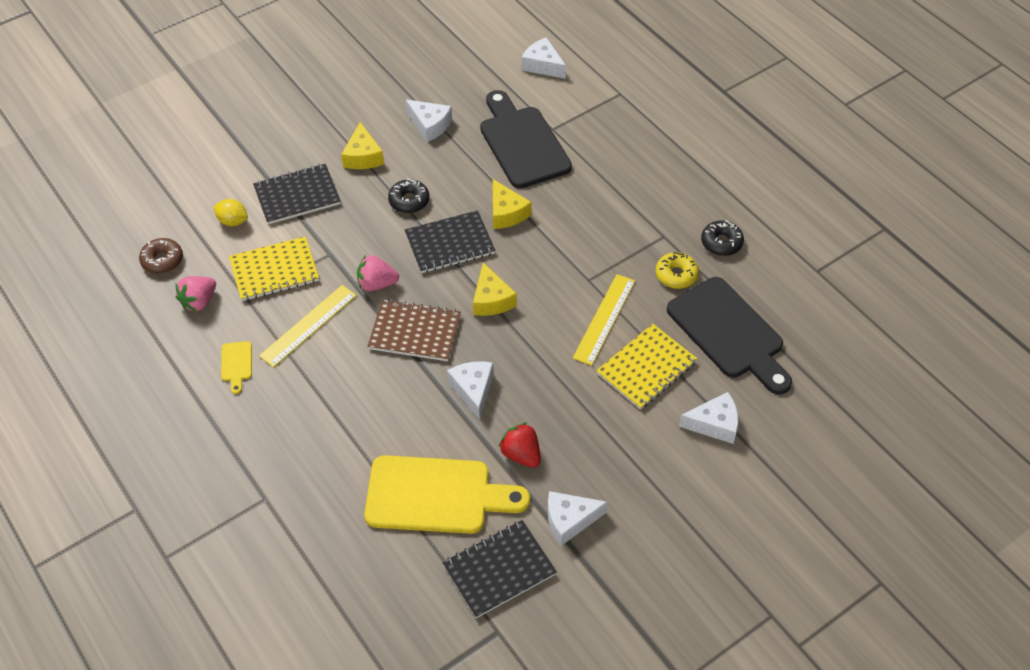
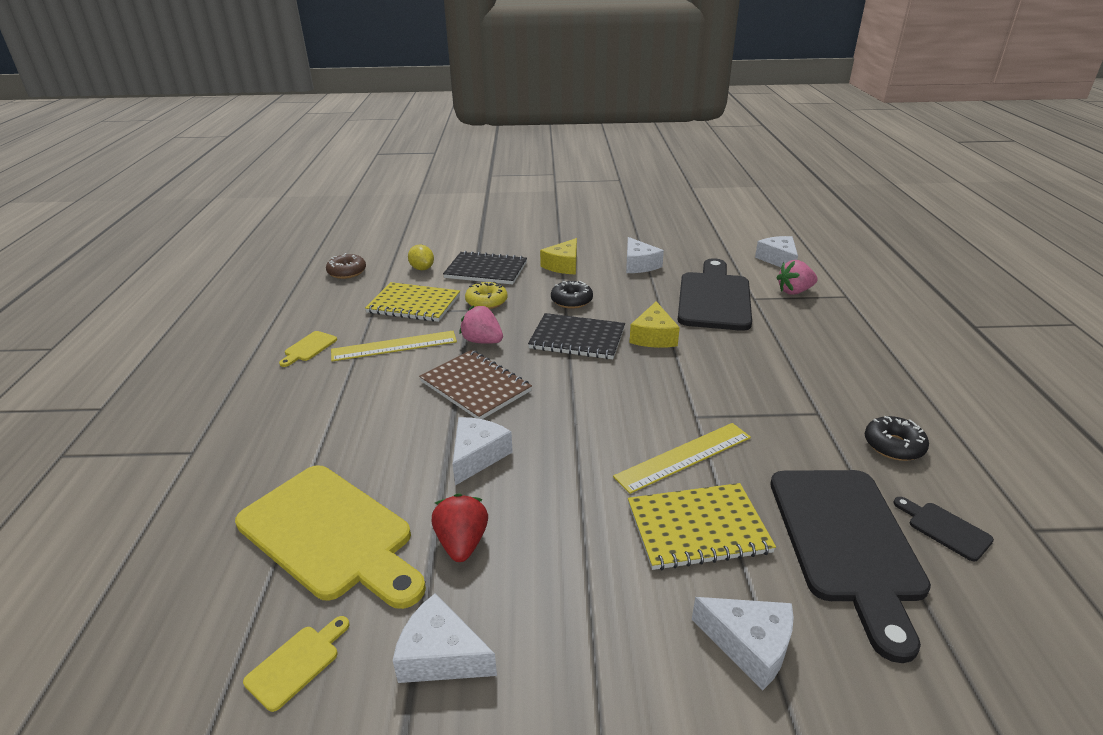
camera: 35 degrees right, 20 degrees down
pink strawberry [176,276,216,312] -> pink strawberry moved to [777,260,818,295]
black notebook [442,520,557,618] -> yellow cutting board [243,616,350,712]
yellow cheese [473,262,517,316] -> none
yellow donut [656,252,699,289] -> yellow donut moved to [465,281,508,309]
none -> black cutting board [894,497,994,561]

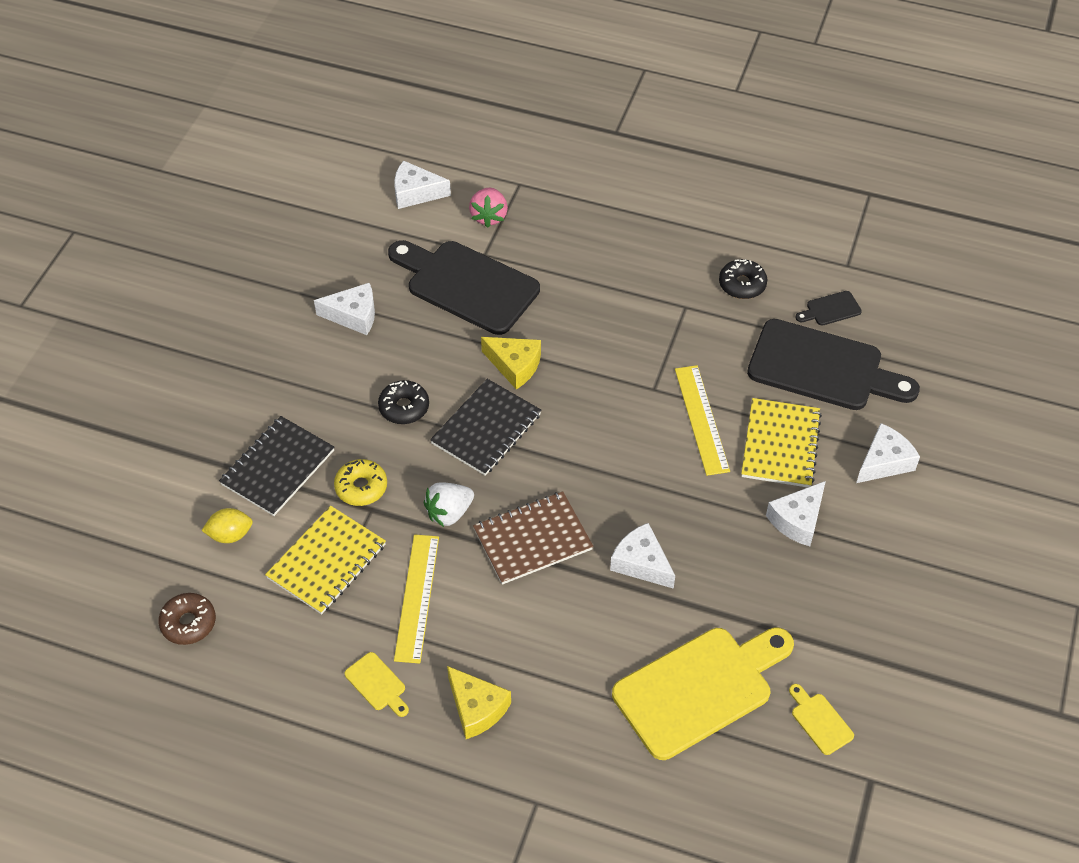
camera: 70 degrees left, 20 degrees up
white cheese [393,593,497,683] -> white cheese moved to [766,481,826,546]
red strawberry [432,493,488,562] -> none
pink strawberry [459,305,503,344] -> white strawberry [424,482,474,527]
yellow cheese [540,238,577,274] -> yellow cheese moved to [447,666,511,739]

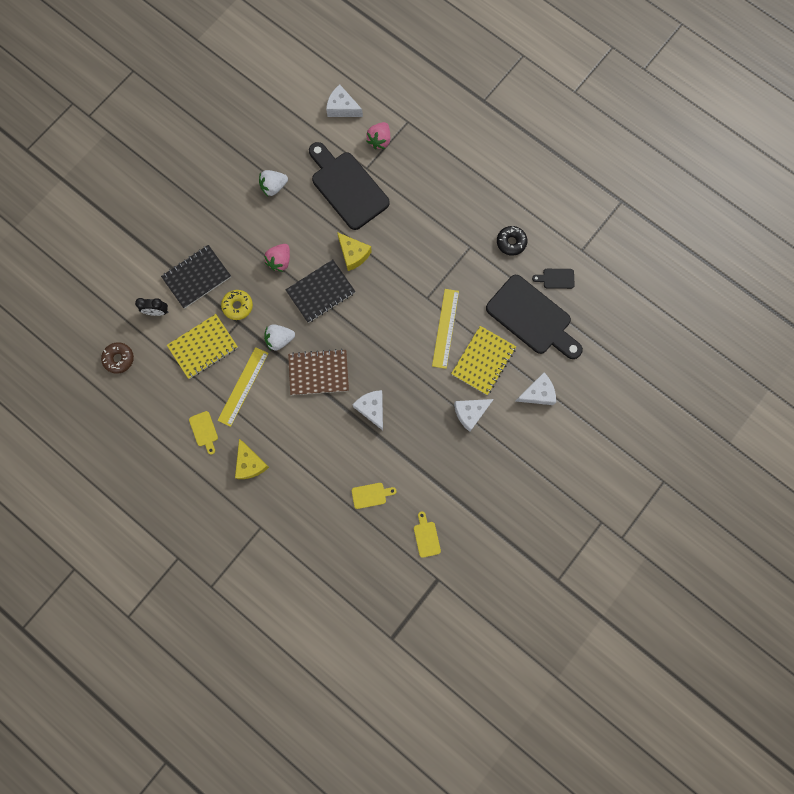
camera: 20 degrees right, 25 degrees up
yellow lemon [201,508,253,543] -> black clock [135,298,168,316]
white cheese [314,283,375,335] -> white strawberry [259,170,288,196]
black donut [378,380,429,424] -> pink strawberry [264,244,290,272]
yellow cutting board [612,627,794,760] -> yellow cutting board [352,483,396,509], size x0.41

